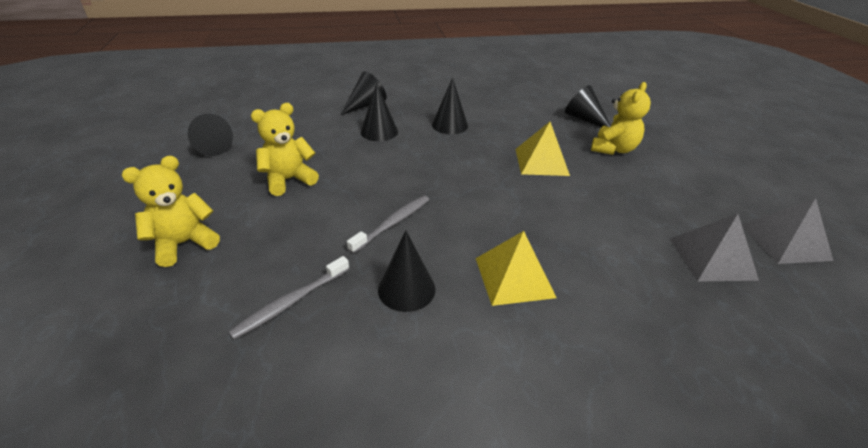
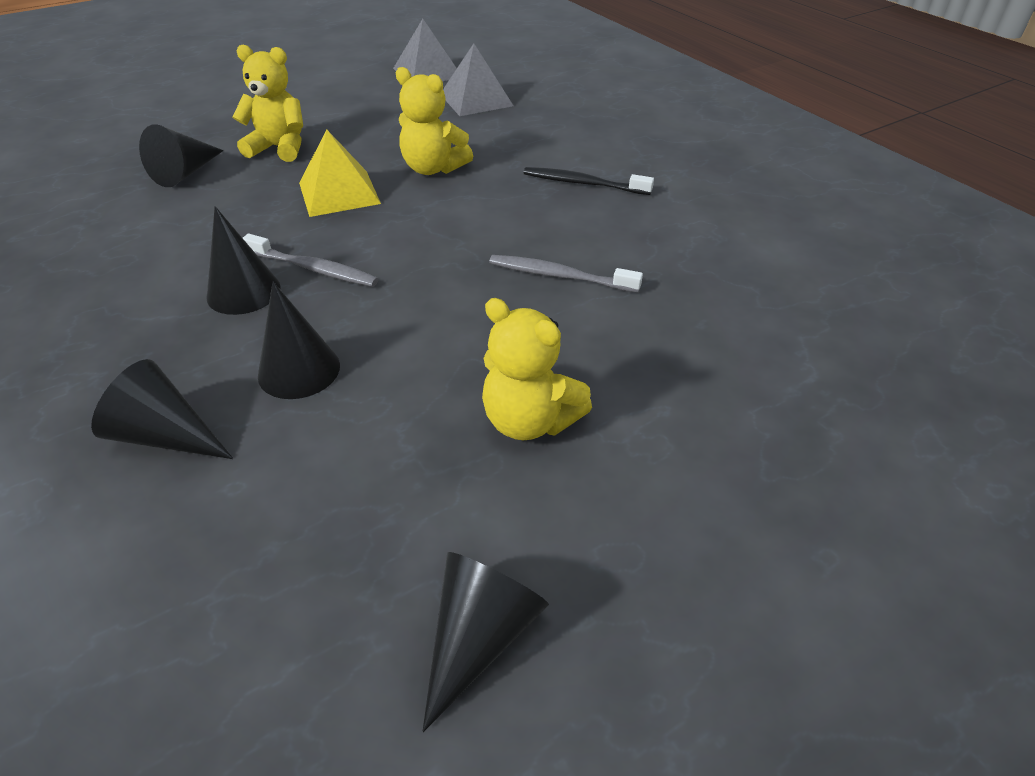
camera: 110 degrees left, 5 degrees up
yellow teddy bear [122,156,220,267] -> yellow teddy bear moved to [396,67,473,175]
grey toothbrush [229,256,349,339] -> grey toothbrush moved to [243,234,378,287]
black cone [378,230,436,312] -> none
yellow pyramid [476,231,557,306] -> black toothbrush [524,167,654,195]

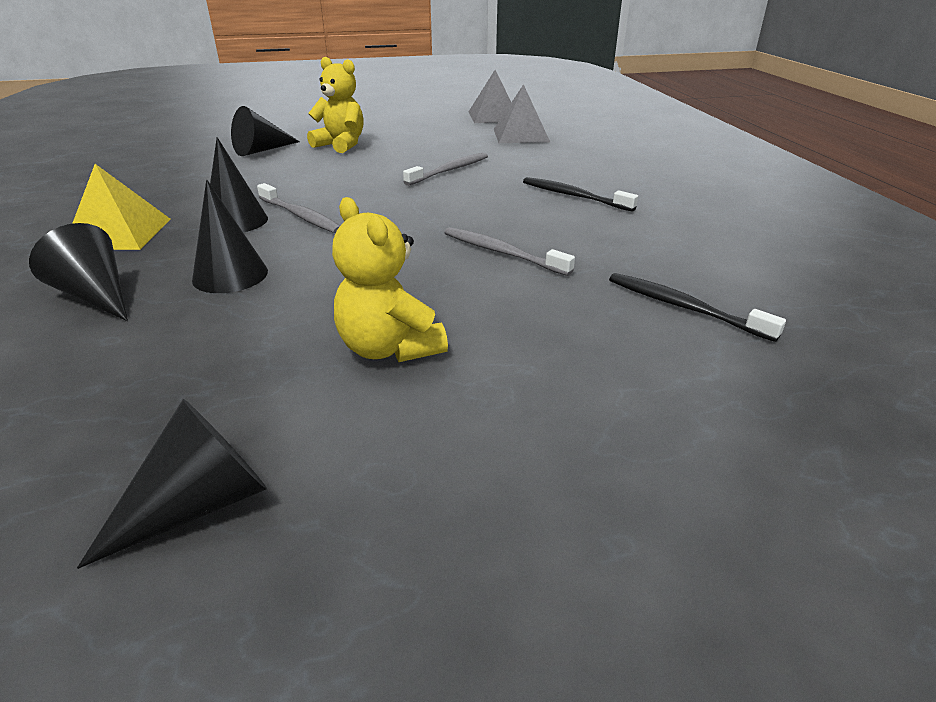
camera: 20 degrees right, 10 degrees down
yellow pyramid [299,130,381,217] -> yellow pyramid moved to [72,164,171,250]
yellow teddy bear [396,67,473,175] -> grey toothbrush [403,153,488,186]
none -> black toothbrush [609,273,786,342]

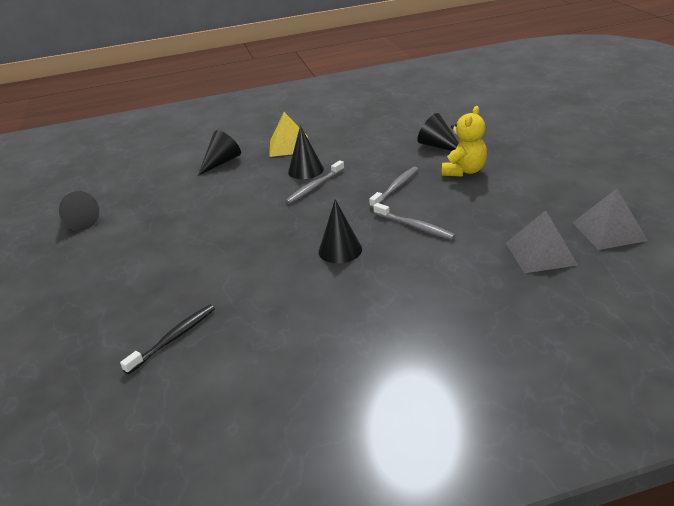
camera: 90 degrees right, 0 degrees up
black cone [192,180,268,293] -> black cone moved to [318,199,362,263]
yellow teddy bear [332,197,448,362] -> none
grey toothbrush [444,227,575,276] -> grey toothbrush moved to [369,167,418,209]
black toothbrush [523,177,638,212] -> none

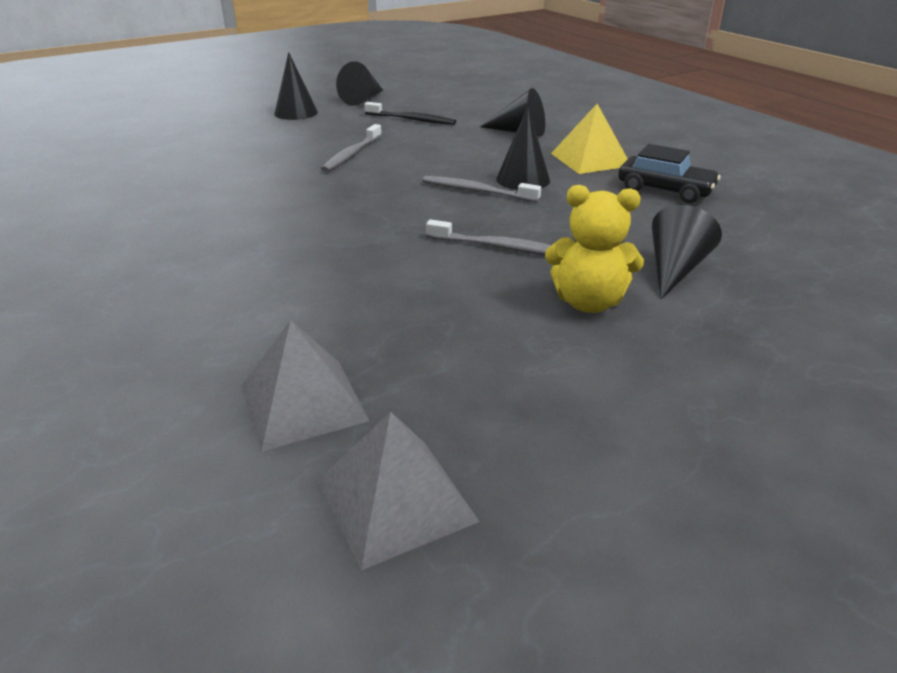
camera: 70 degrees right, 0 degrees up
black toothbrush [120,305,215,374] -> black toothbrush moved to [364,102,456,125]
black cone [318,199,362,263] -> black cone moved to [274,52,318,120]
grey toothbrush [373,203,456,240] -> grey toothbrush moved to [321,124,382,172]
none -> black car [618,144,721,203]

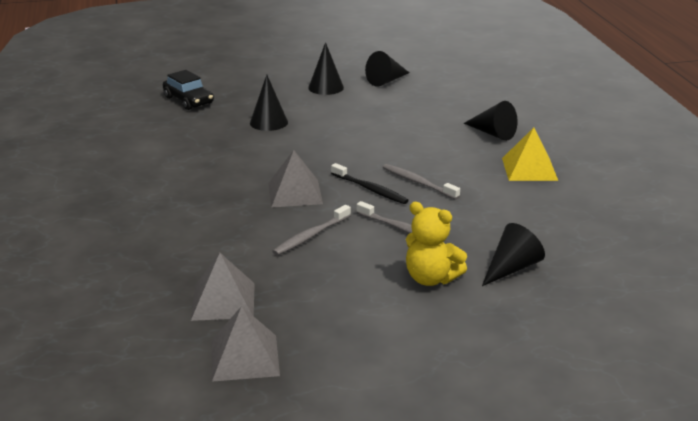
camera: 20 degrees right, 5 degrees down
grey toothbrush [321,124,382,172] -> grey toothbrush moved to [272,205,351,255]
black toothbrush [364,102,456,125] -> black toothbrush moved to [331,163,409,204]
black cone [496,107,550,190] -> black cone moved to [250,75,288,131]
black car [618,144,721,203] -> black car moved to [163,70,214,110]
none -> grey pyramid [268,150,323,207]

